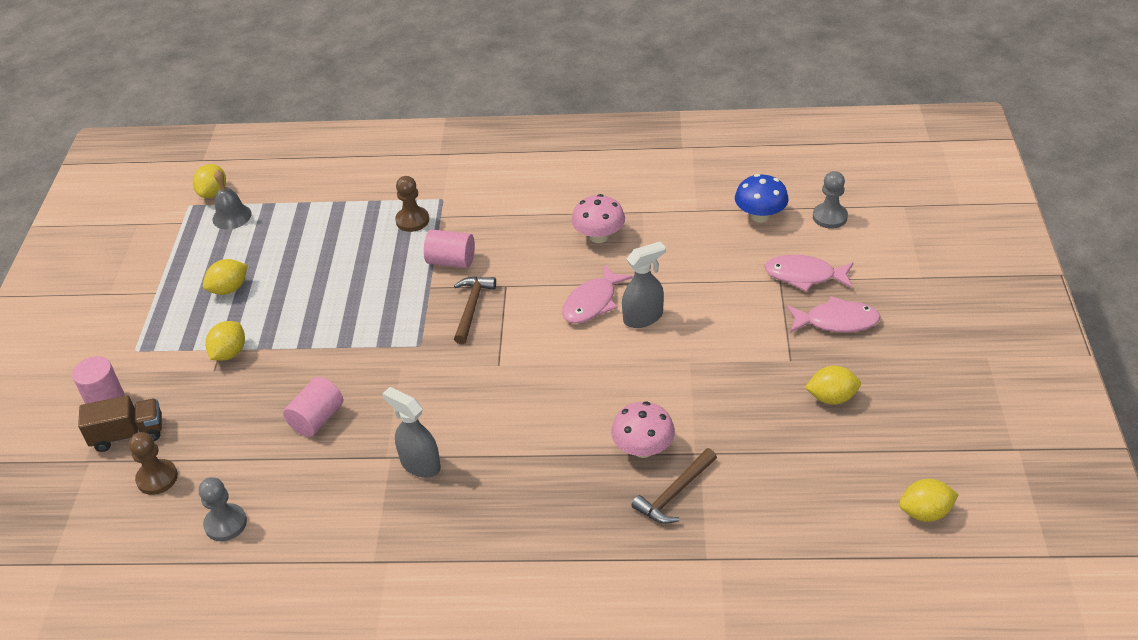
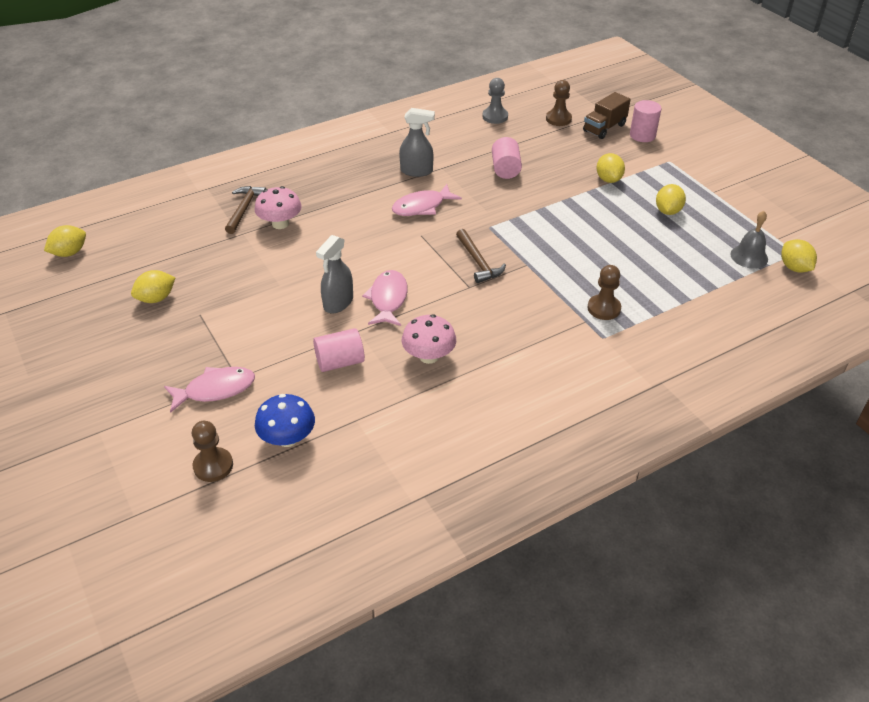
camera: 145 degrees right, 0 degrees up
pink cylinder [424,229,475,268] -> pink cylinder moved to [313,328,365,372]
pink fish [787,296,880,333] -> pink fish moved to [392,184,462,216]
grey pawn [813,171,848,229] -> brown pawn [192,421,233,482]

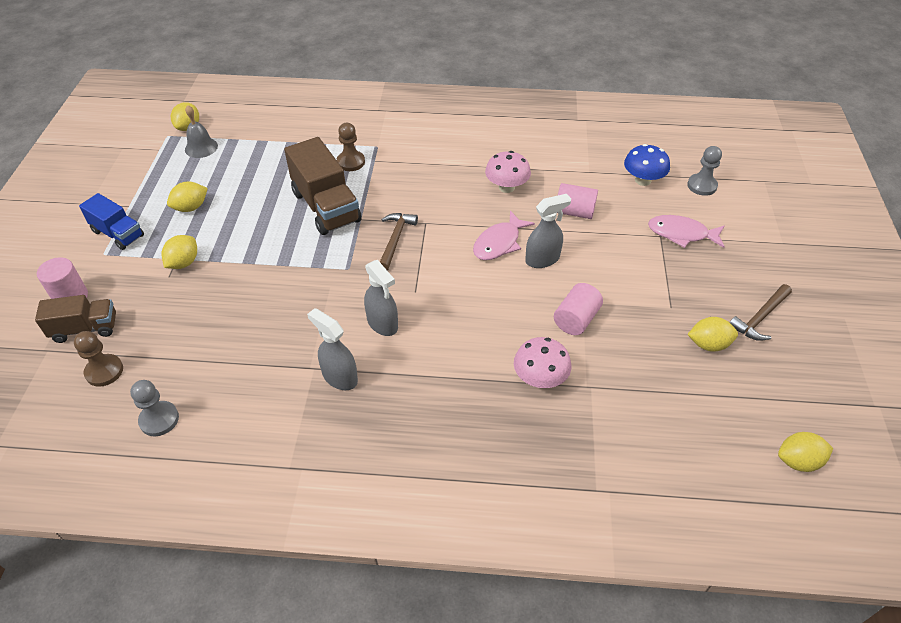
camera: 145 degrees left, 5 degrees up
brown pawn [192,421,233,482] -> grey pawn [687,146,722,196]
brown hammer [225,186,266,234] -> brown hammer moved to [730,284,792,341]
pink fish [392,184,462,216] -> grey spray bottle [364,260,398,336]
pink cylinder [492,137,522,179] -> pink cylinder moved to [554,283,603,335]
none -> blue truck [79,193,144,250]
none -> brown truck [284,137,362,235]

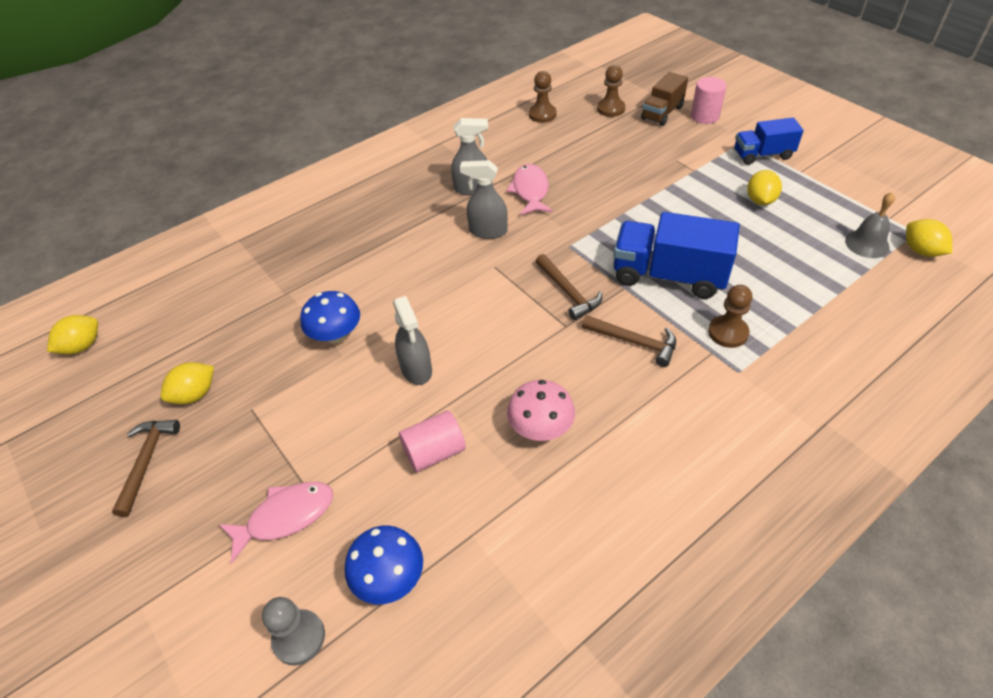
camera: 140 degrees right, 0 degrees up
grey pawn [130,380,179,436] -> brown pawn [529,71,557,123]
yellow lemon [161,235,197,269] -> none
brown truck [284,137,362,235] -> blue truck [613,212,740,299]
pink fish [473,211,535,260] -> pink fish moved to [506,164,552,215]
pink mushroom [514,337,571,388] -> none
grey spray bottle [525,194,571,268] -> grey spray bottle turned 45 degrees counterclockwise [393,296,432,385]
pink cylinder [554,283,603,335] -> blue mushroom [300,291,360,343]
none -> brown hammer [582,315,676,367]

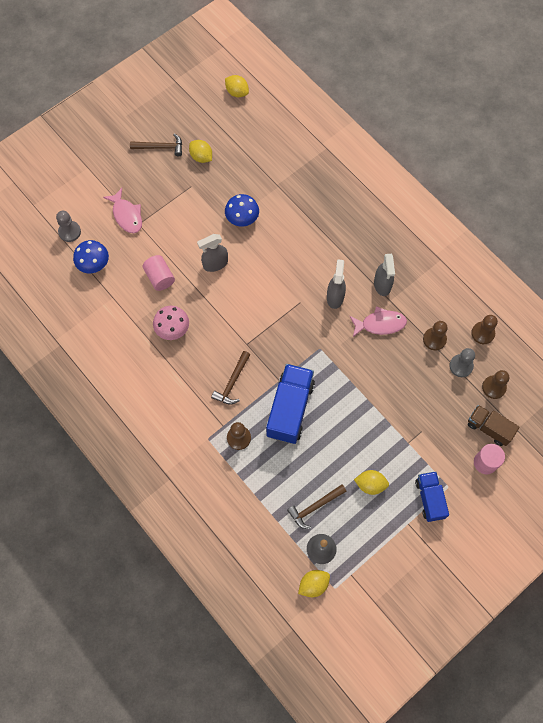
camera: 85 degrees right, 20 degrees up
brown hammer [536,254,602,320] -> brown hammer moved to [287,484,347,529]
none -> brown pawn [423,321,448,350]
none -> grey pawn [449,348,475,377]

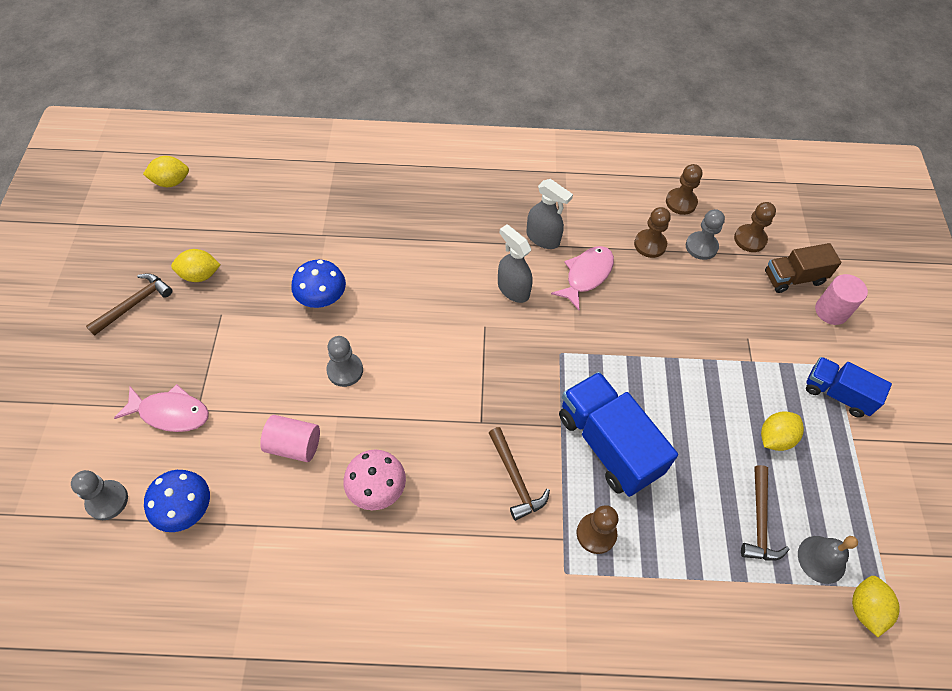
camera: 50 degrees left, 10 degrees down
grey spray bottle [197,234,228,272] -> grey pawn [326,336,363,387]

